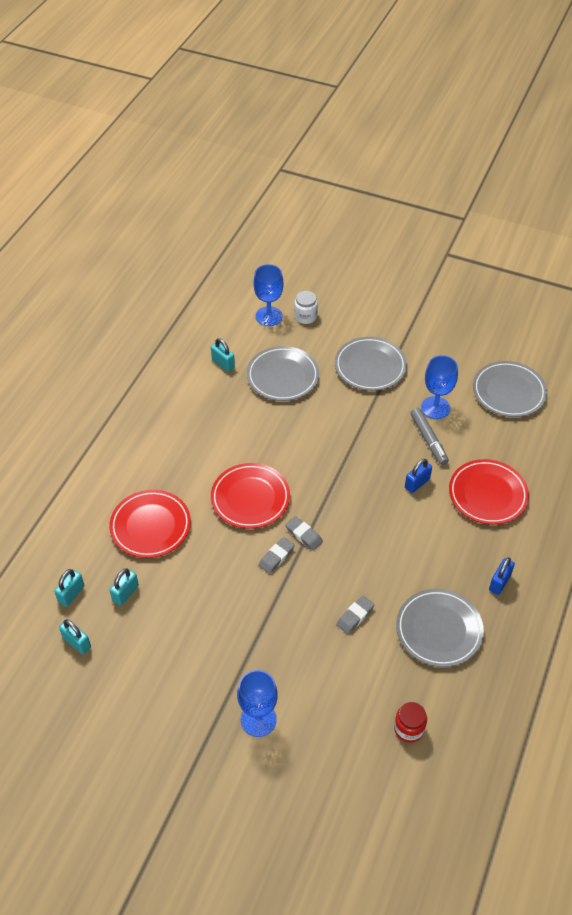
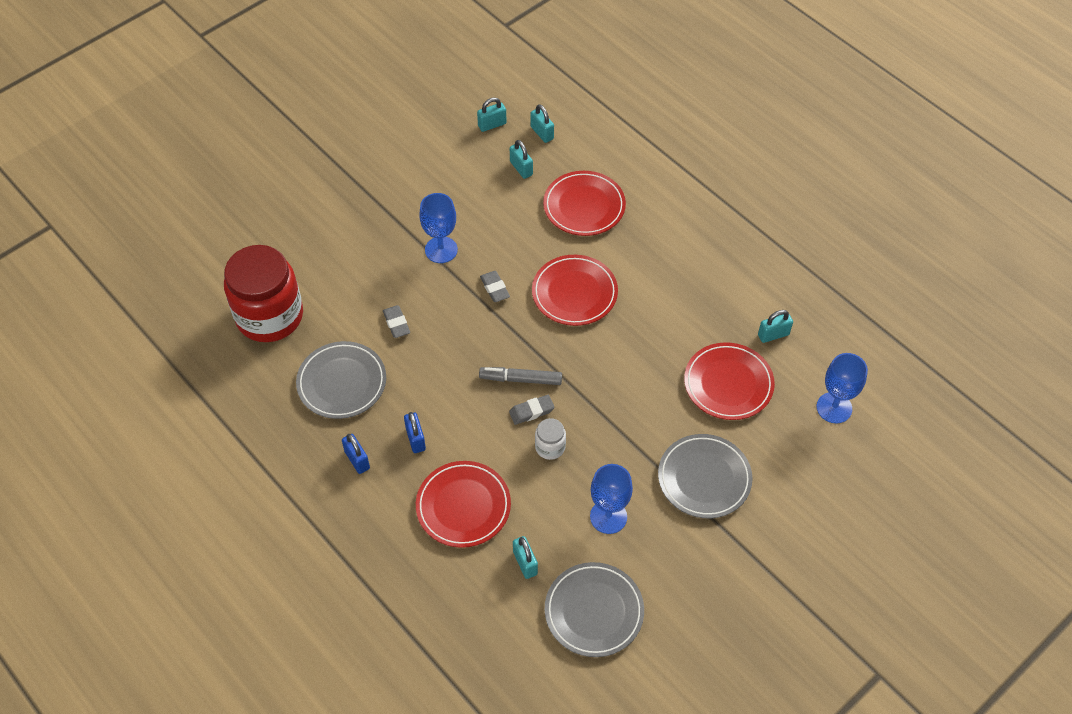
camera: 115 degrees right, 5 degrees up
blue goblet [237,670,278,737] -> blue goblet moved to [419,193,458,263]
grey plate [247,346,319,401] -> red plate [684,342,775,420]
grey eraser [285,516,323,550] -> grey eraser moved to [509,395,555,425]
white jar [294,291,318,324] -> white jar moved to [535,418,566,460]
red jar [394,702,427,743] -> red jar [224,245,303,342], size x2.38
blue padlock [405,459,432,493] -> blue padlock moved to [404,412,426,453]
grey marker [411,408,449,465] -> grey marker moved to [479,367,562,385]
none -> turquoise padlock [513,536,538,579]

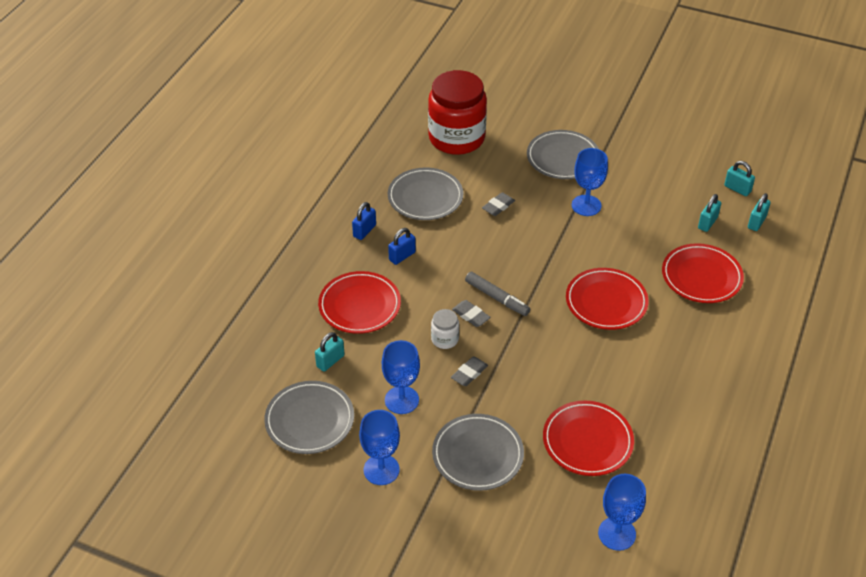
camera: 65 degrees right, 10 degrees down
grey marker [479,367,562,385] -> grey marker turned 150 degrees clockwise [465,272,530,316]
grey eraser [480,271,510,302] -> grey eraser moved to [451,356,488,386]
turquoise padlock [758,310,793,343] -> none
none -> blue goblet [359,410,400,485]
none -> grey plate [527,130,599,179]

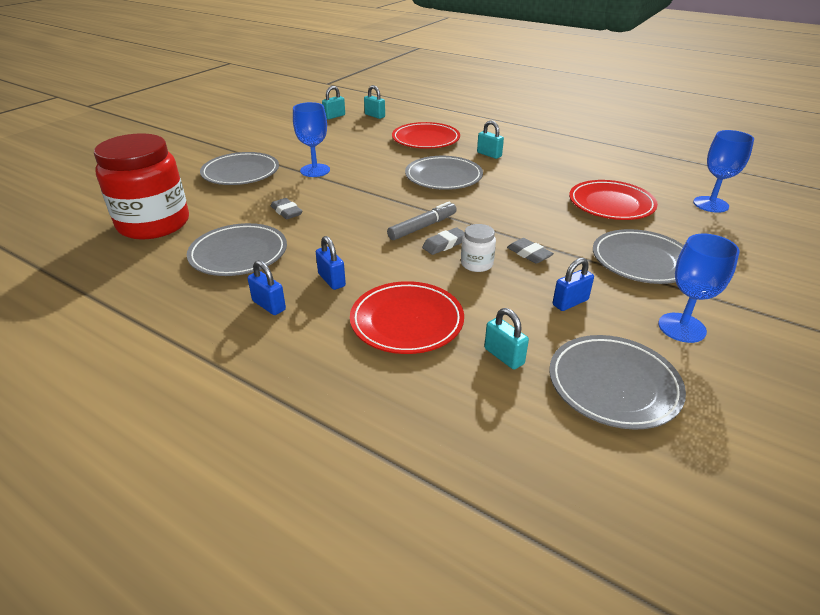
camera: 80 degrees left, 10 degrees down
blue goblet [382,340,420,414] -> blue padlock [553,258,594,311]
red plate [566,268,649,330] -> grey plate [405,156,483,190]
turquoise padlock [698,194,721,232] -> turquoise padlock moved to [477,120,504,159]

